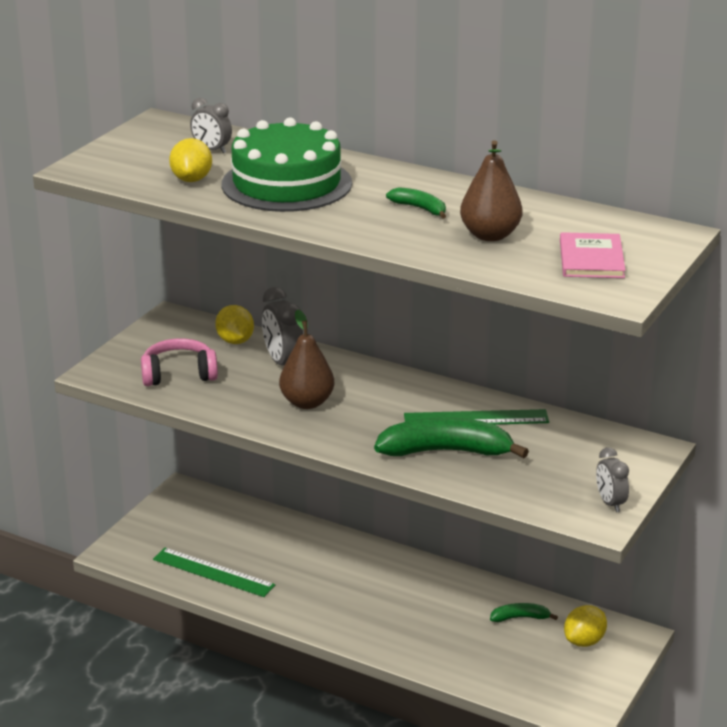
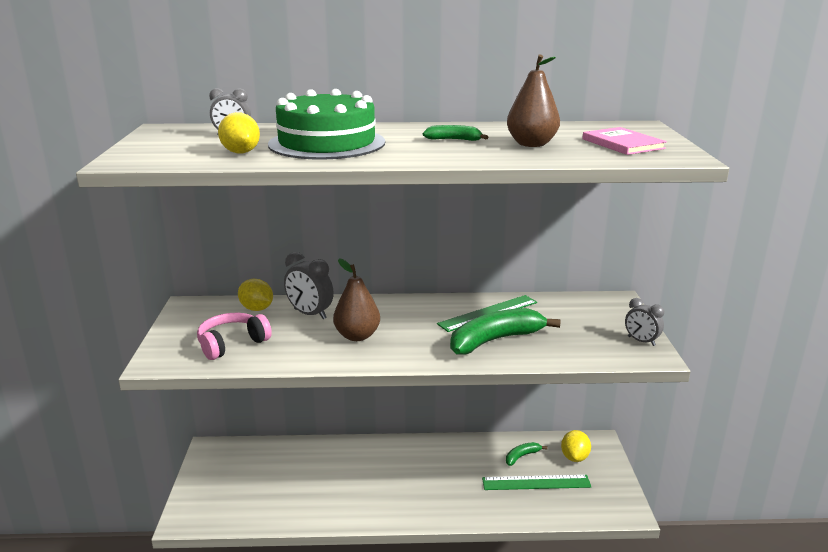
camera: 30 degrees left, 5 degrees down
green ruler [153,548,275,597] -> green ruler moved to [482,475,591,490]

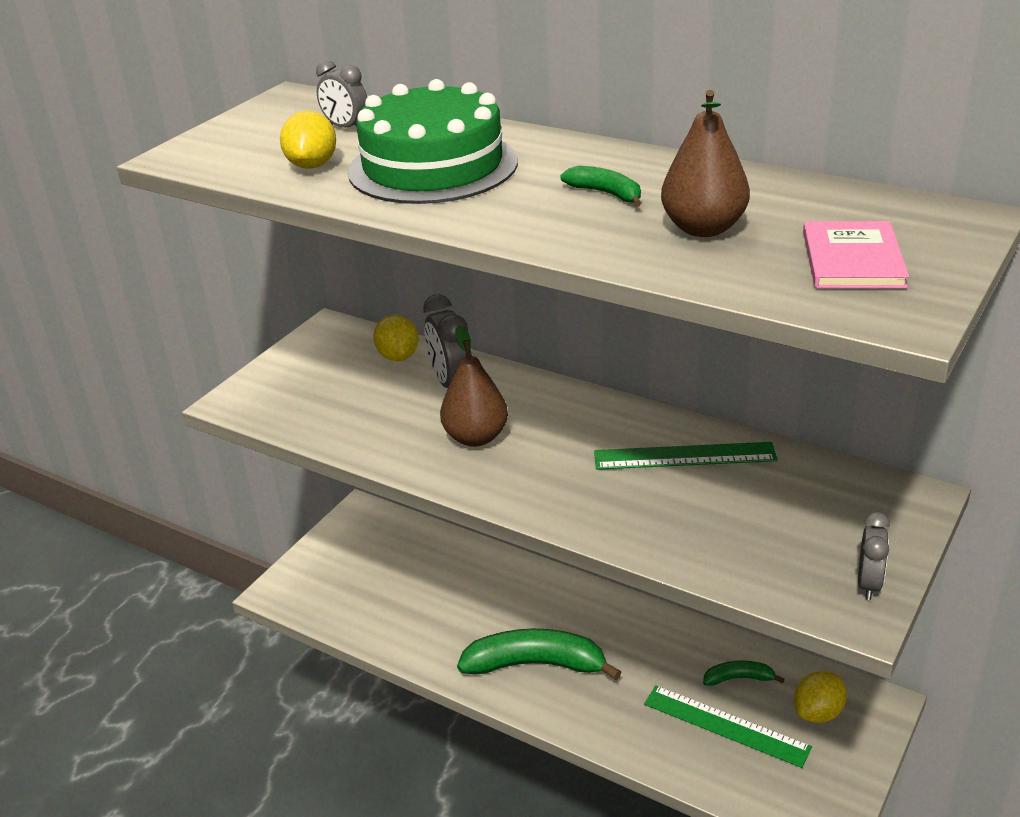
camera: 35 degrees right, 10 degrees up
pink headphones [197,313,272,360] -> none
green banana [450,308,561,355] -> green banana moved to [457,629,621,680]
grey clock [625,298,664,346] -> grey clock turned 150 degrees counterclockwise [858,512,890,600]

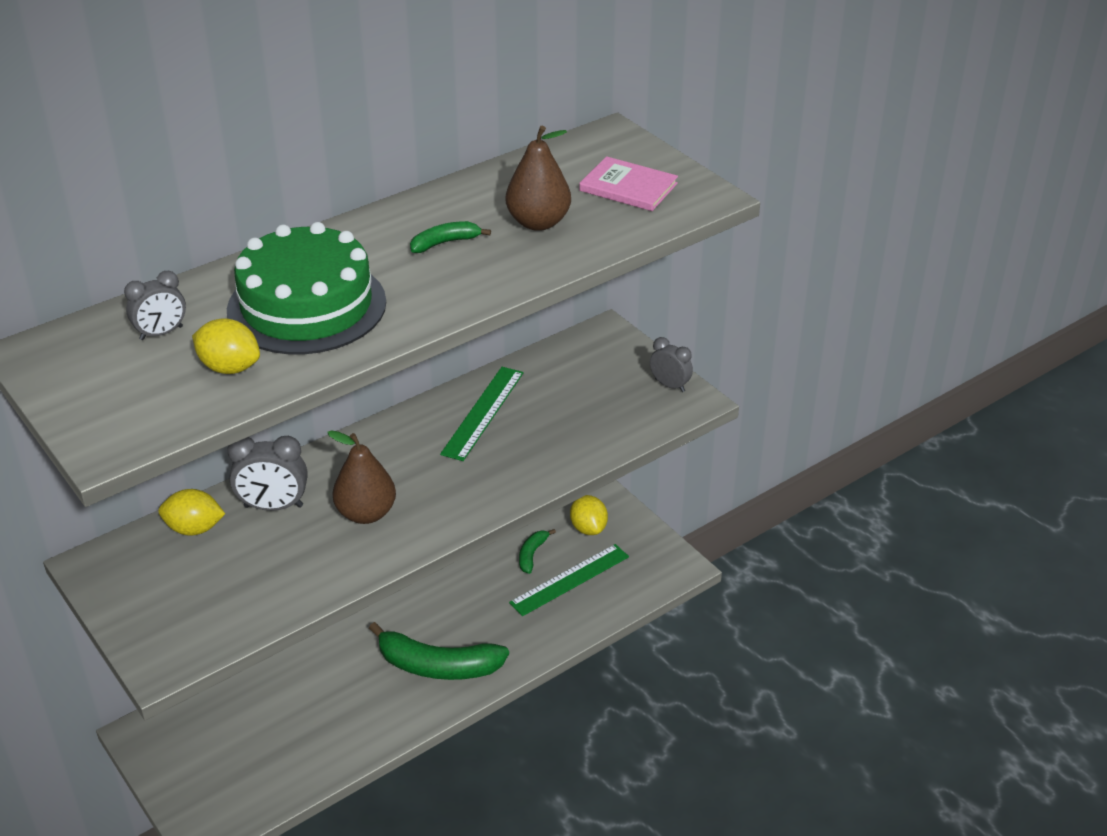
camera: 70 degrees left, 5 degrees up
green banana [457,629,621,680] -> green banana turned 105 degrees counterclockwise [369,622,509,680]

